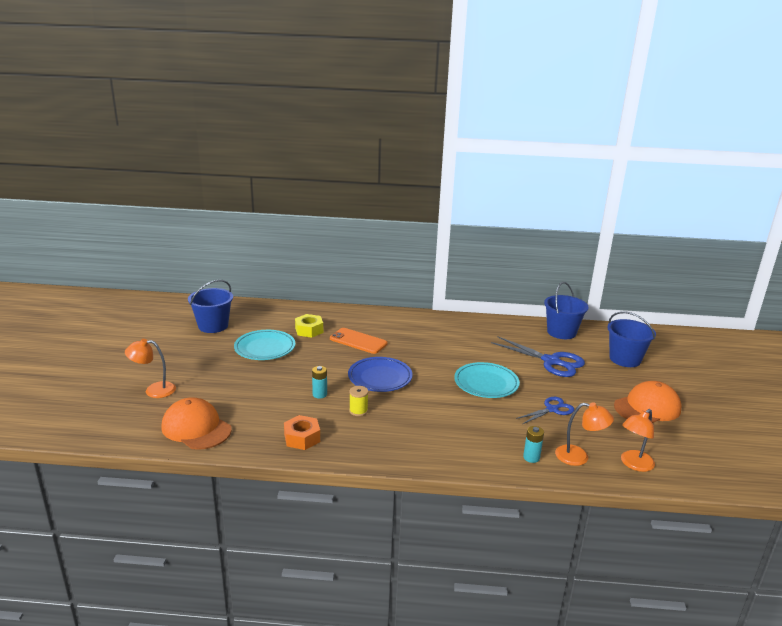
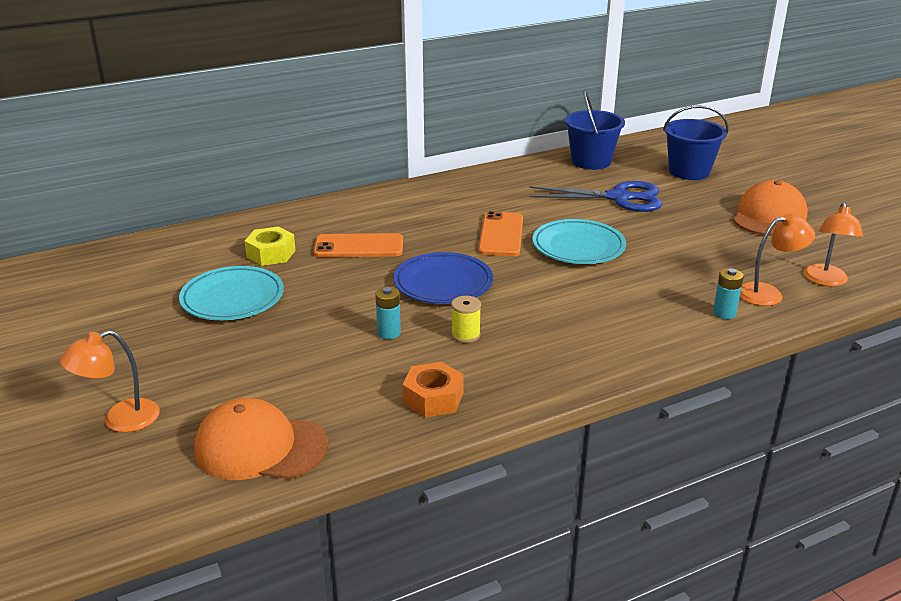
camera: 30 degrees left, 5 degrees up
blue bucket [188,280,233,333] -> none
blue scissors [516,397,574,424] -> none
none -> orange phone [478,211,523,256]

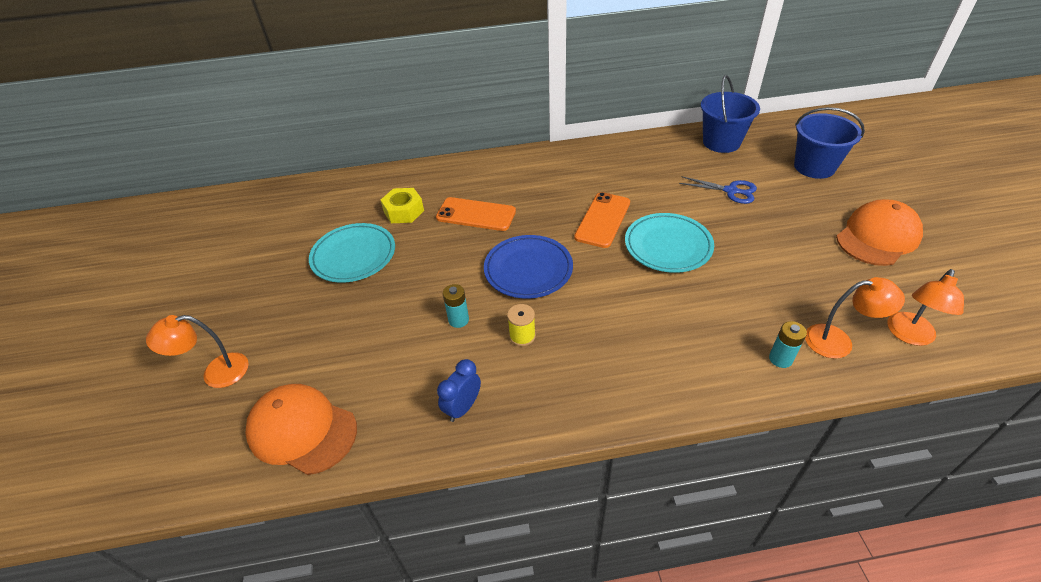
camera: 20 degrees right, 15 degrees up
orange nut [403,362,464,418] -> blue clock [437,359,481,422]
blue scissors [529,181,662,212] -> blue scissors [679,176,757,204], size x0.60

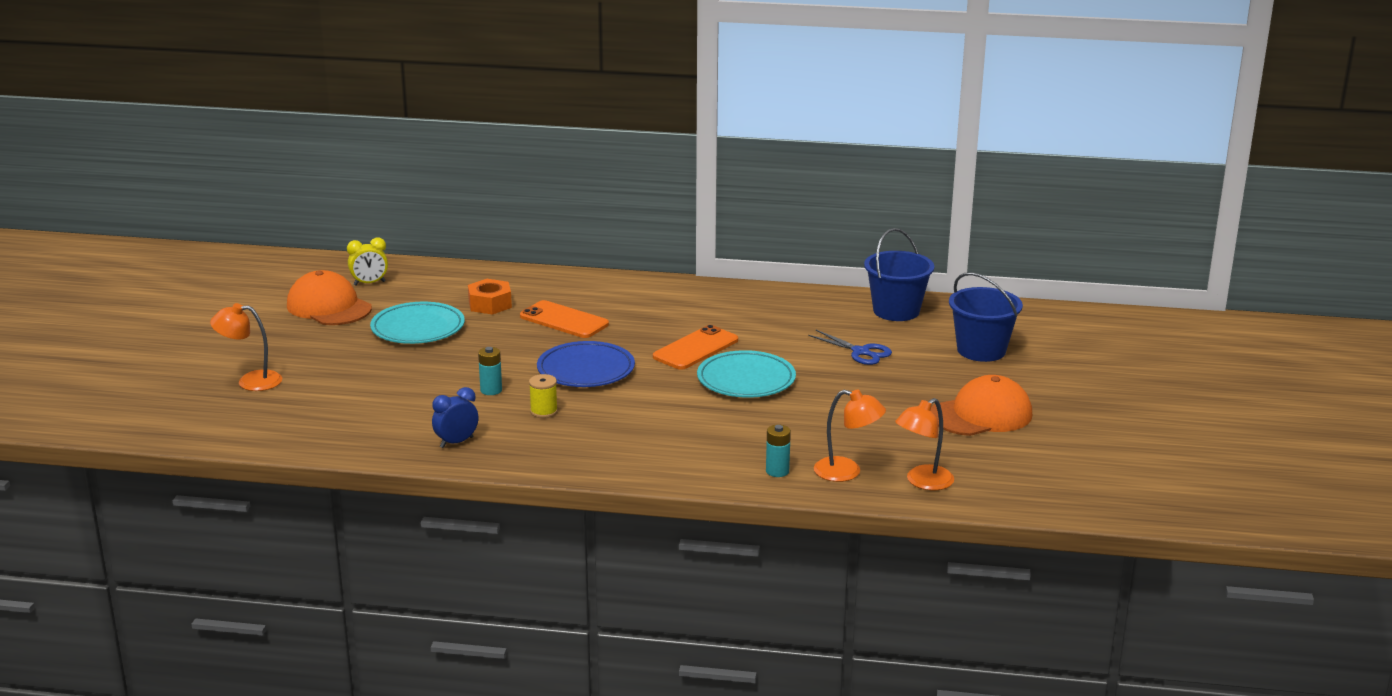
camera: 15 degrees right, 20 degrees down
orange cap [245,384,357,475] -> orange cap moved to [287,270,372,325]
yellow nut [381,188,424,223] -> orange nut [468,279,512,315]
none -> yellow clock [347,237,388,286]

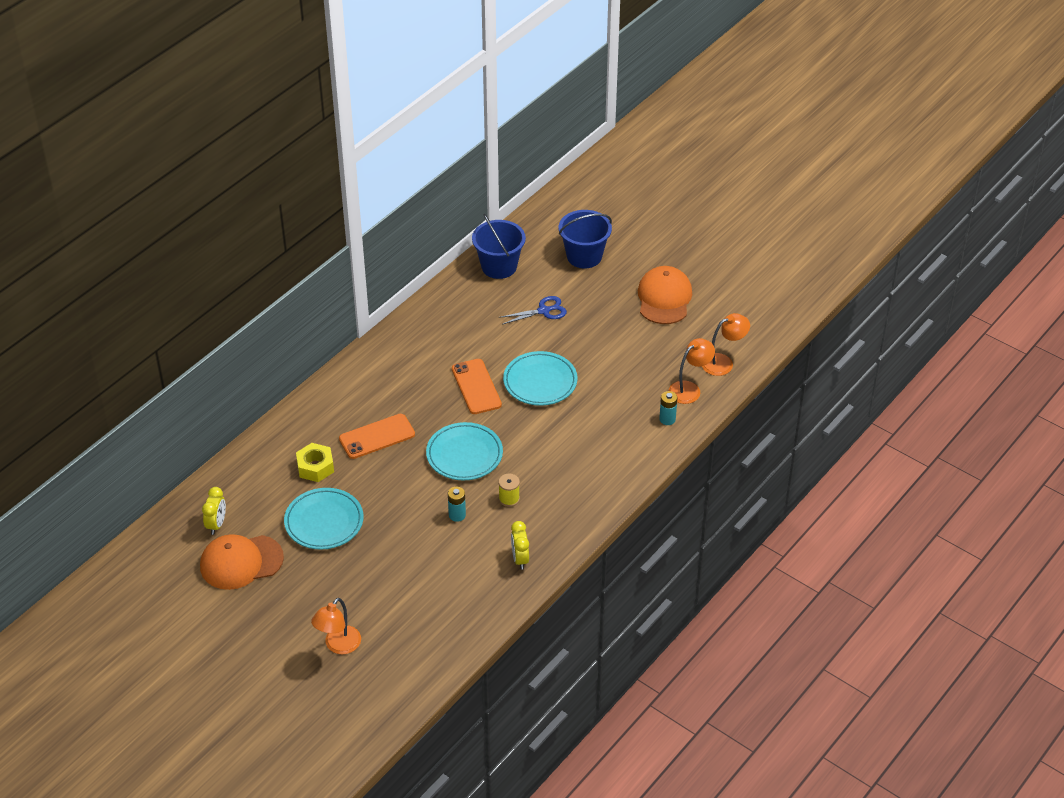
camera: 60 degrees left, 20 degrees up
blue clock [432,387,479,448] -> yellow clock [511,521,529,570]
orange nut [468,279,512,315] -> yellow nut [296,443,334,482]
blue plate [537,341,635,387] -> turquoise plate [426,422,503,480]
orange lamp [895,398,954,490] -> orange lamp turned 105 degrees counterclockwise [702,313,750,376]

